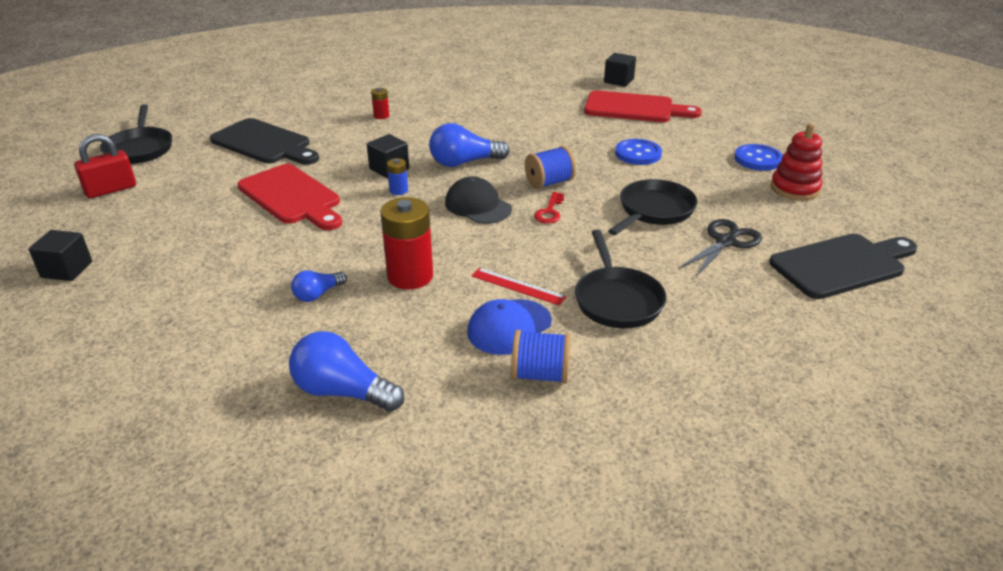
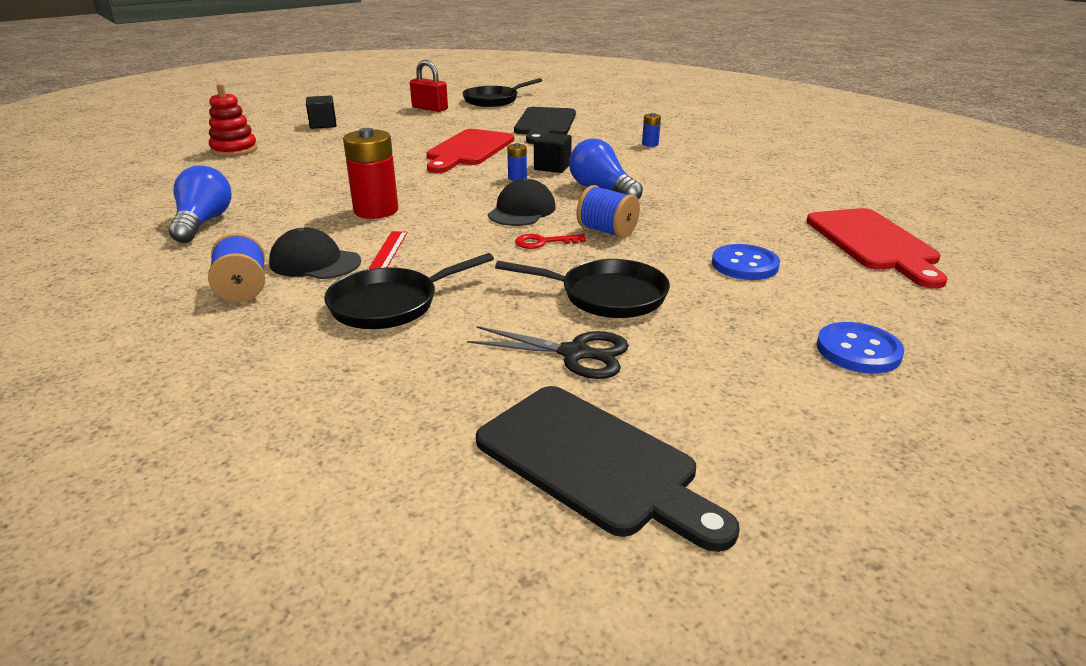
camera: 65 degrees right, 5 degrees down
blue light bulb [291,270,347,302] -> none
red battery [371,88,389,119] -> blue battery [642,113,661,147]
blue cap [467,299,552,355] -> black cap [269,228,361,279]
black cube [604,53,636,87] -> none
red stacking toy [771,123,822,200] -> red stacking toy moved to [209,83,257,157]

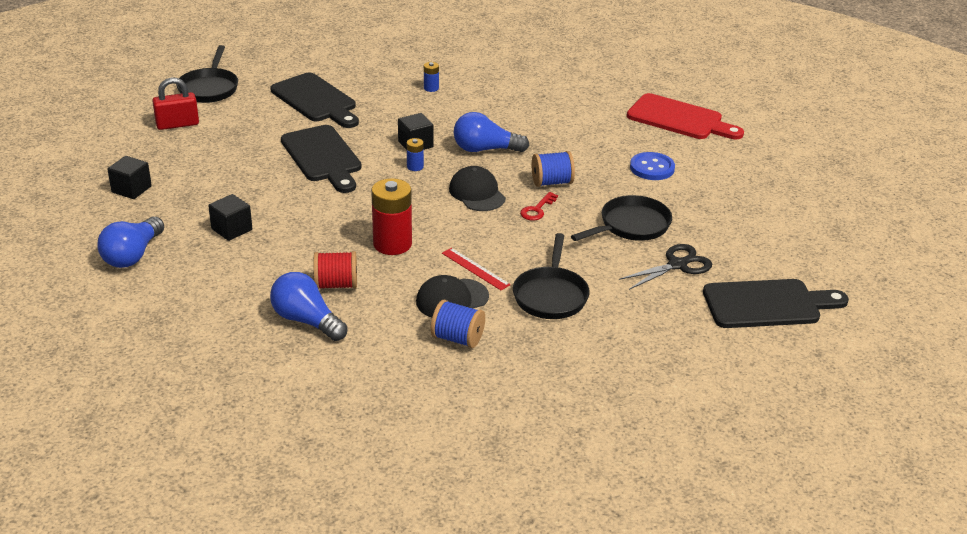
camera: 50 degrees left, 5 degrees up
red stacking toy [209,83,257,157] -> blue light bulb [97,217,164,268]
red cutting board [426,129,514,173] -> black cutting board [281,125,361,193]
blue button [817,322,904,374] -> none
none -> black cube [208,194,252,241]
none -> red spool [313,251,357,289]

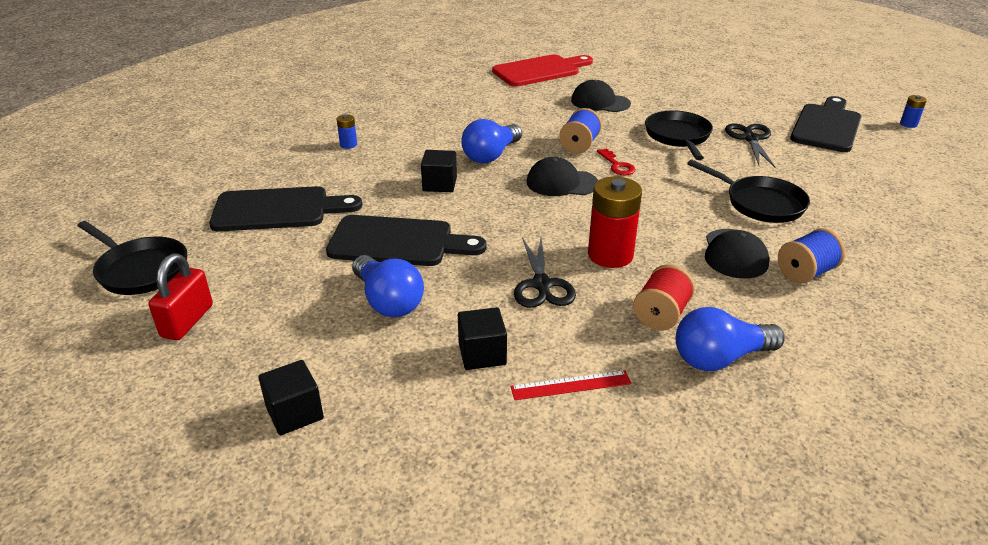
camera: 55 degrees left, 0 degrees up
blue light bulb [97,217,164,268] -> blue light bulb moved to [352,255,424,317]
blue battery [407,138,424,171] -> blue battery moved to [900,95,927,128]
red ruler [442,248,511,290] -> red ruler moved to [510,370,631,400]
blue button [630,152,675,180] -> black cap [571,80,631,112]
none -> black scissors [514,237,576,308]

